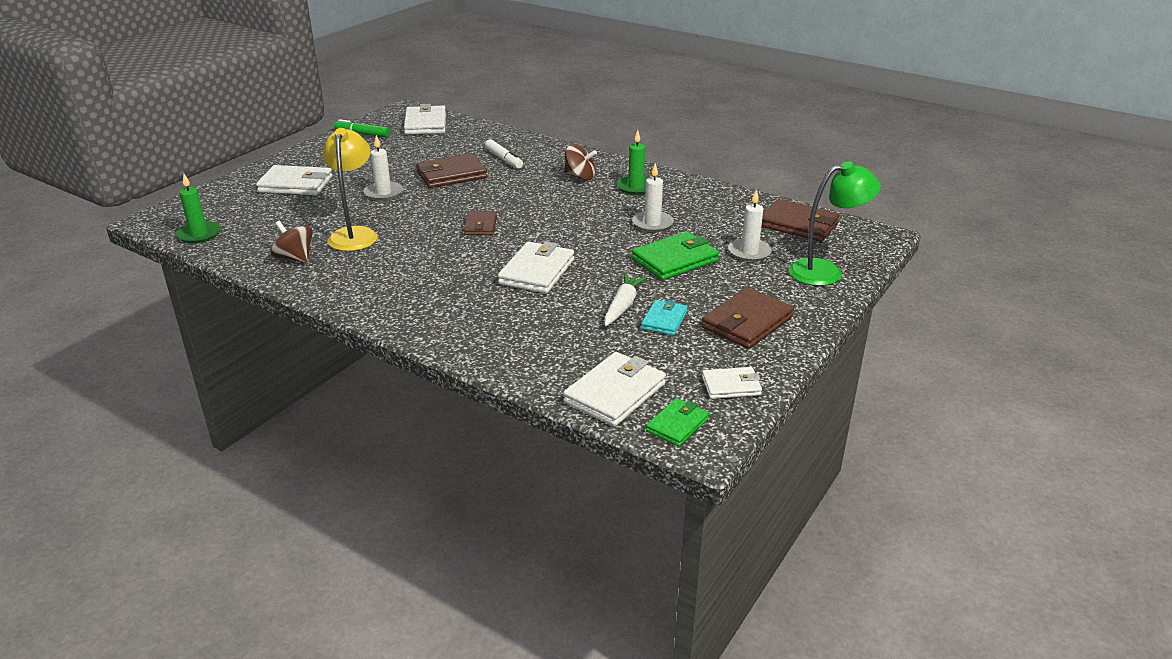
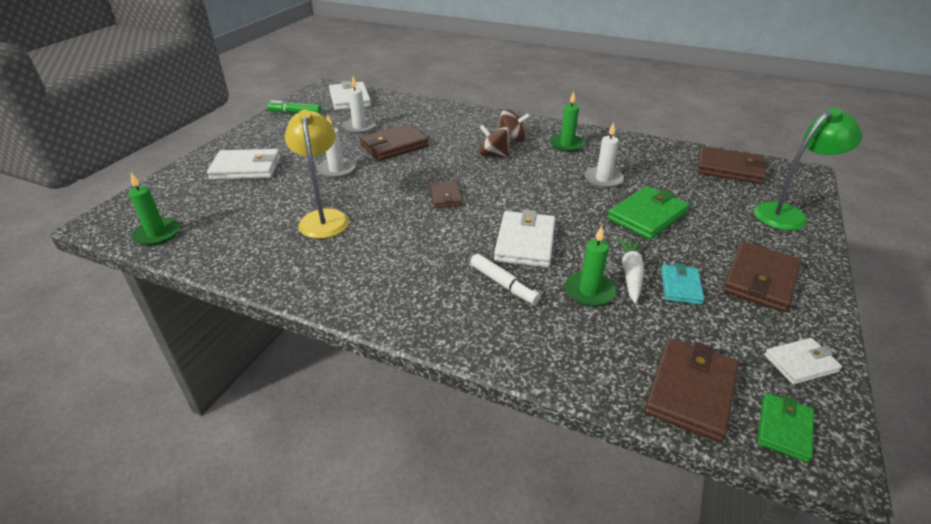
camera: 10 degrees left, 5 degrees up
brown spinning top [271,221,313,263] -> brown spinning top moved to [479,124,510,158]
white marker [485,139,523,169] -> white marker moved to [470,254,541,304]
white wallet [563,352,666,427] -> brown wallet [644,338,739,442]
white candle [728,189,772,262] -> white candle moved to [342,76,376,134]
none -> green candle [565,226,616,306]

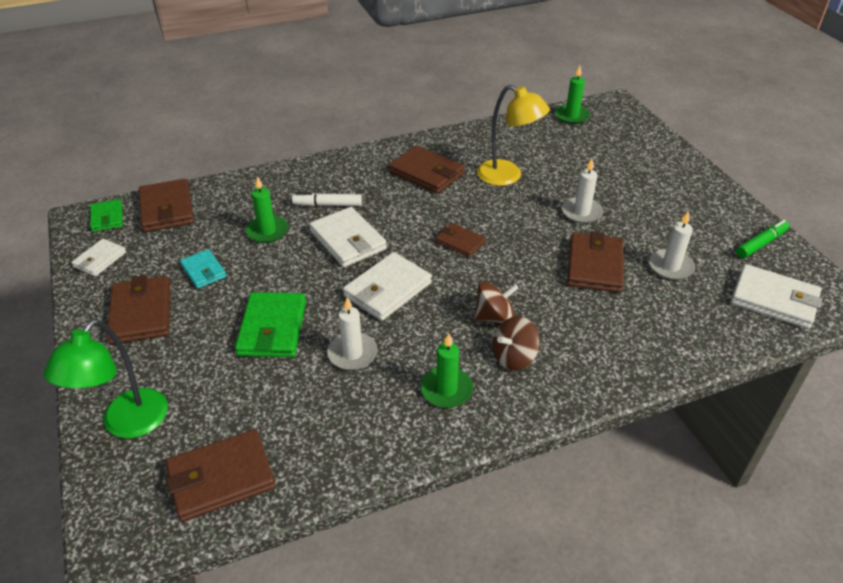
camera: 135 degrees right, 5 degrees up
white wallet [207,149,280,180] -> white wallet moved to [343,252,432,321]
white carrot [616,237,644,303] -> none
none -> brown wallet [389,145,465,194]

